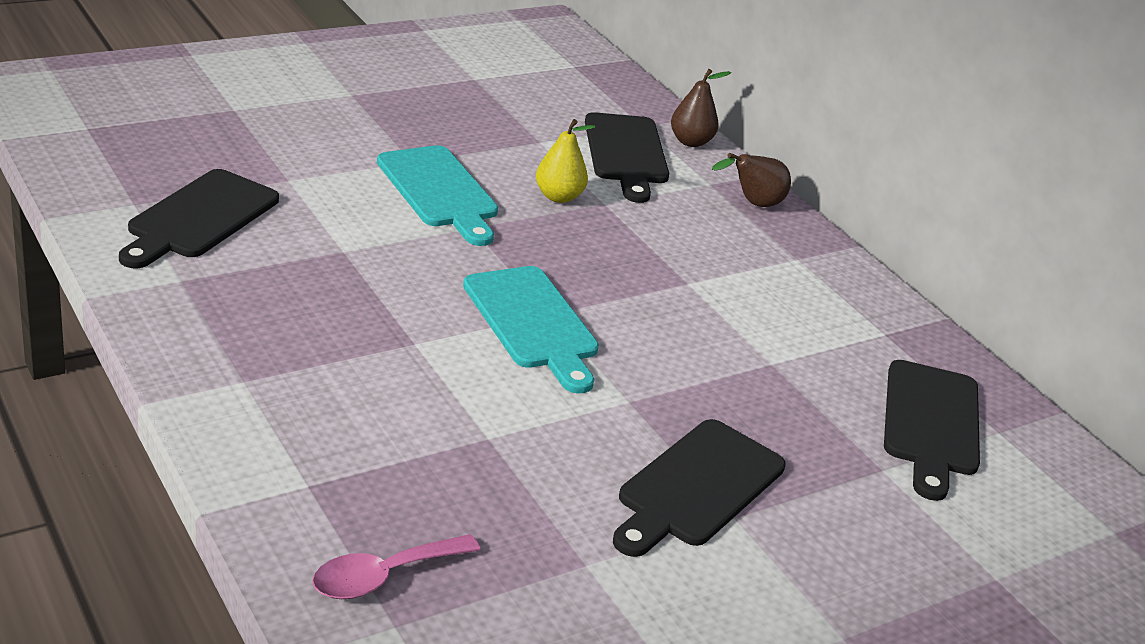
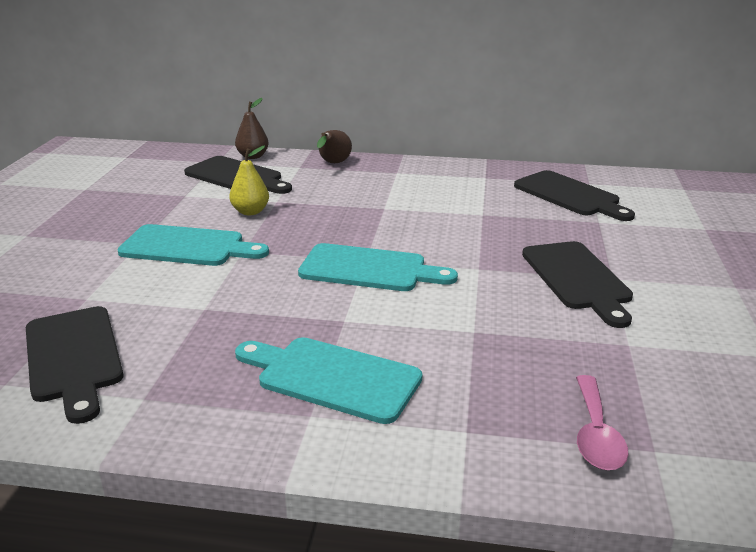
camera: 45 degrees left, 5 degrees down
none -> turquoise cutting board [235,337,422,424]

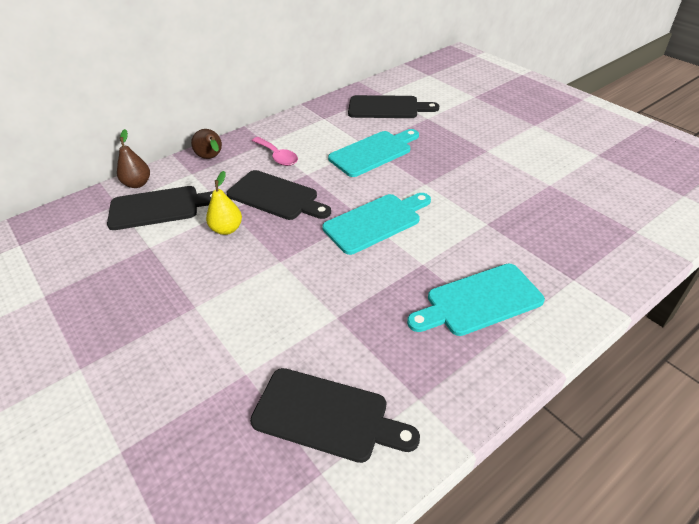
camera: 45 degrees left, 15 degrees up
turquoise cutting board [117,224,269,266] -> turquoise cutting board moved to [328,129,419,177]
black cutting board [522,241,633,328] -> black cutting board moved to [227,170,331,220]
pink spoon [576,375,629,470] -> pink spoon moved to [252,137,298,166]

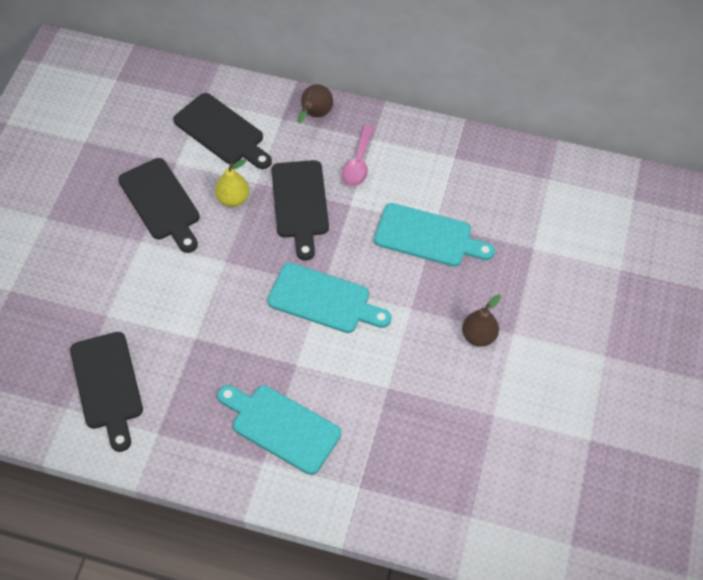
camera: 50 degrees right, 15 degrees up
brown pear [117,129,150,188] -> brown pear moved to [462,295,501,347]
black cutting board [348,95,439,118] -> black cutting board moved to [118,158,200,253]

